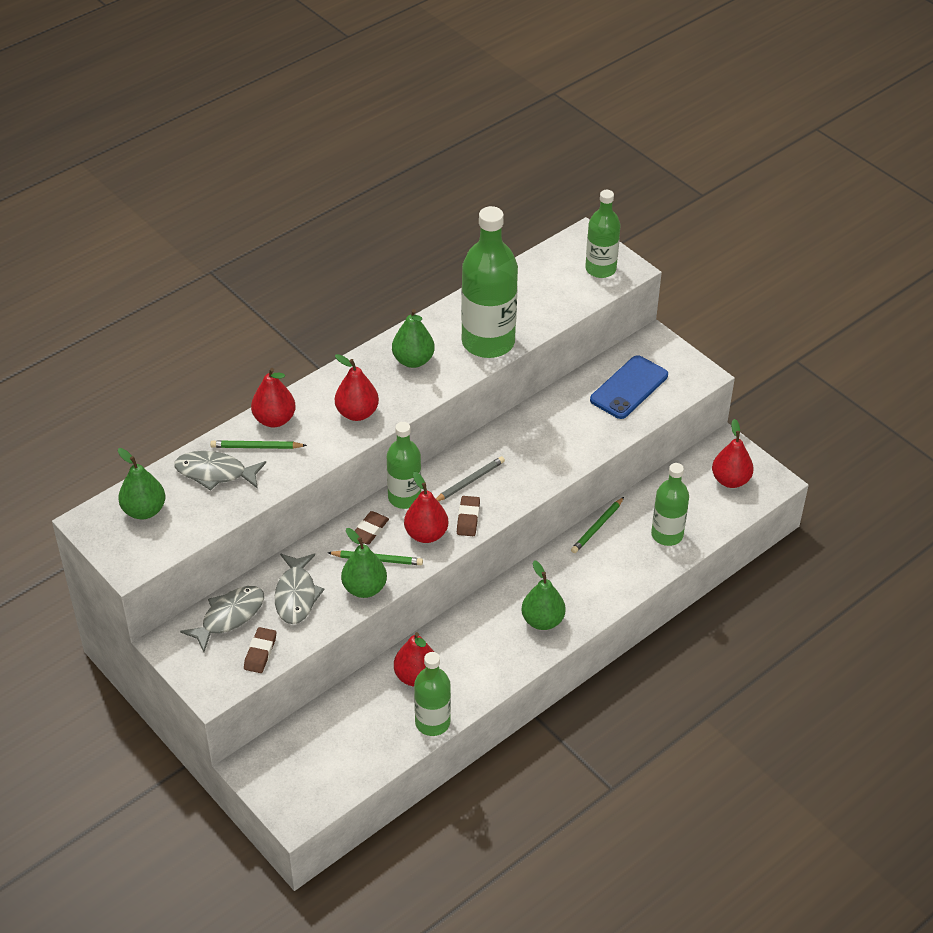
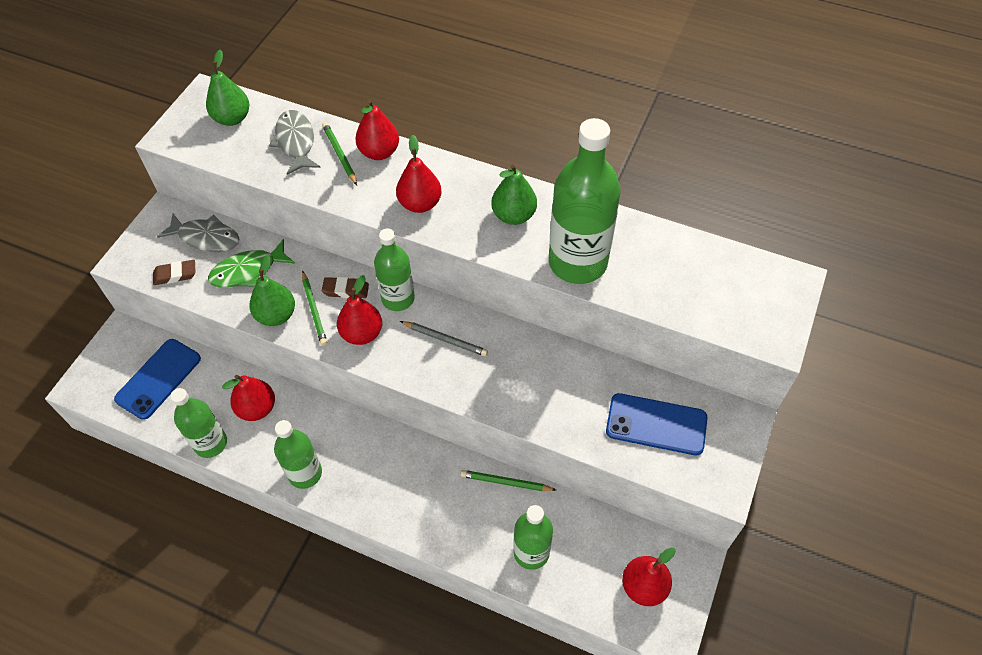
camera: 65 degrees right, 10 degrees up
grey fish [275,554,324,624] -> green fish [208,239,295,288]
brown eraser [457,496,480,536] -> none
green pear [522,560,565,630] -> none
green bottle [585,190,620,278] -> green bottle moved to [274,420,322,489]
none -> blue phone [114,339,201,420]

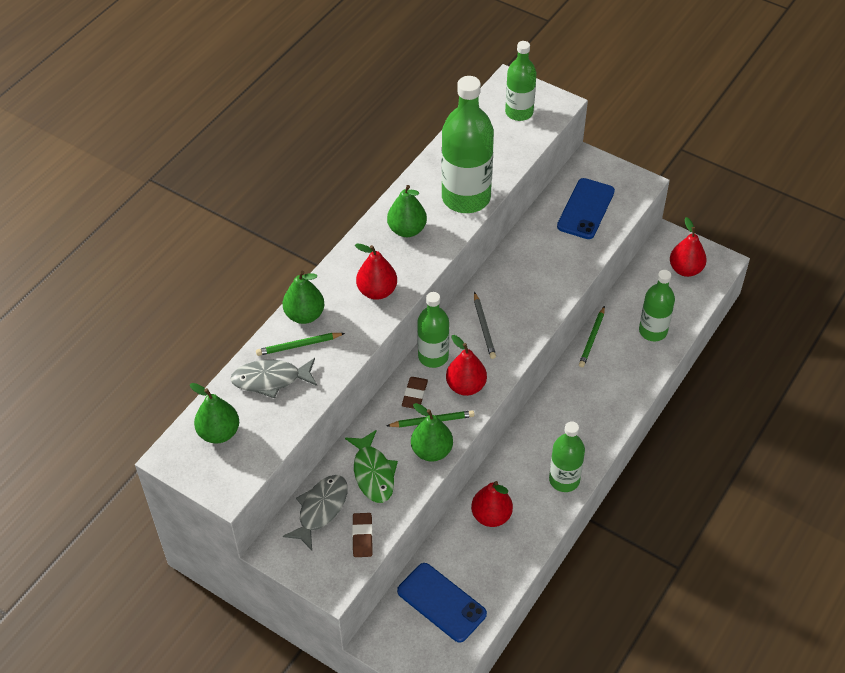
camera: 80 degrees left, 5 degrees down
green bottle [170,388,227,458] -> green bottle moved to [505,41,536,121]
red pear [355,100,399,160] -> green pear [283,271,324,324]
grey pencil [400,321,488,356] -> grey pencil turned 135 degrees clockwise [474,292,496,359]

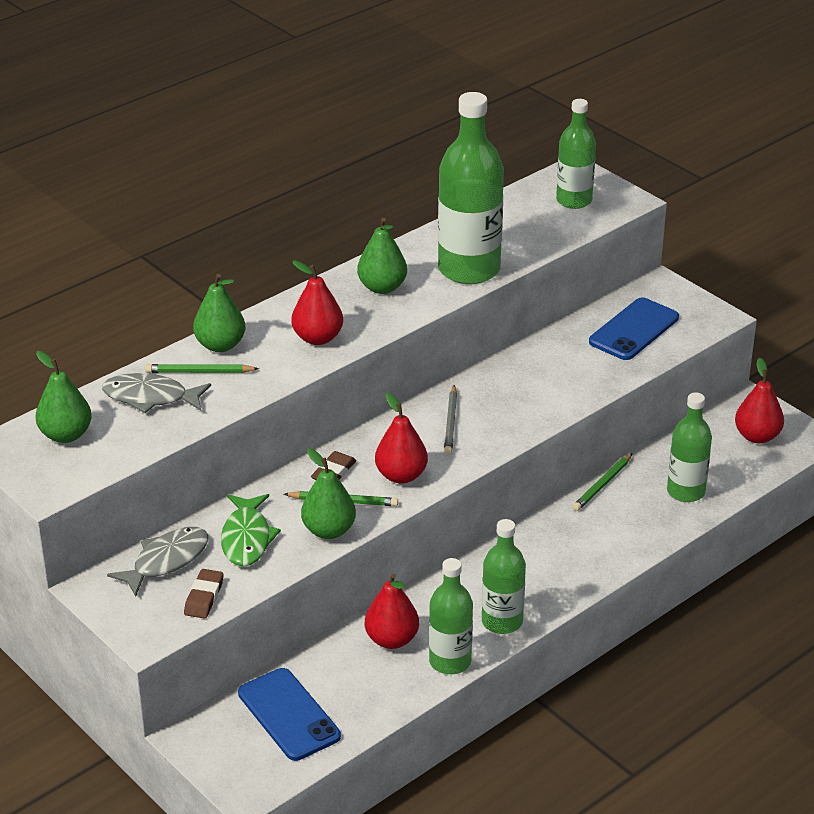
camera: 15 degrees right, 15 degrees down
green bottle [417,292,449,368] -> green bottle moved to [429,558,473,674]

